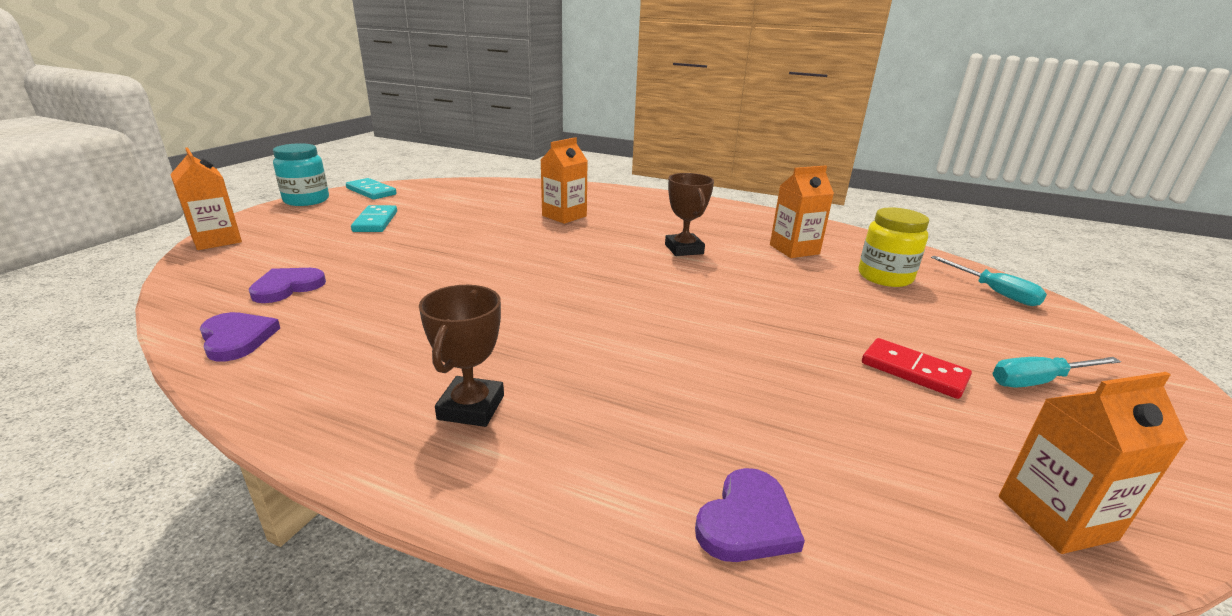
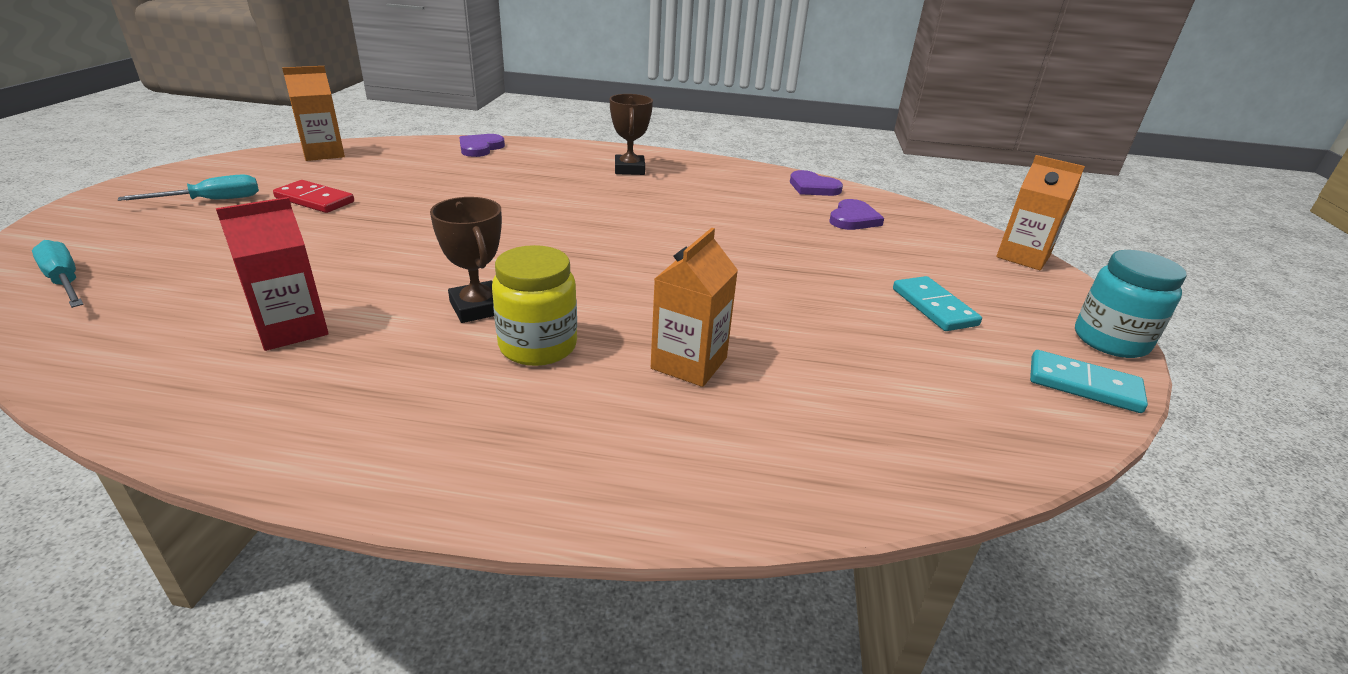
camera: 165 degrees right, 5 degrees up
orange carton [770,166,834,258] -> red carton [216,197,328,351]
yellow jar [858,207,929,287] -> yellow jar moved to [492,245,577,366]

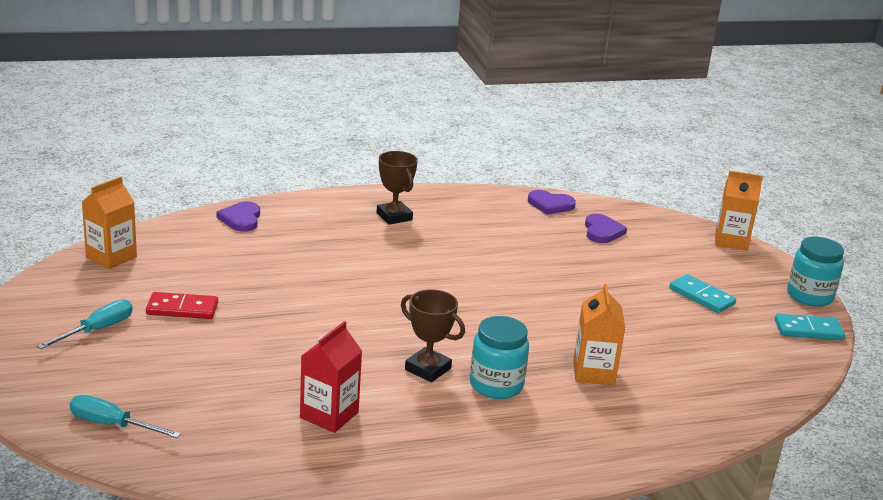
camera: 25 degrees left, 5 degrees down
yellow jar [492,245,577,366] -> turquoise jar [470,316,529,399]

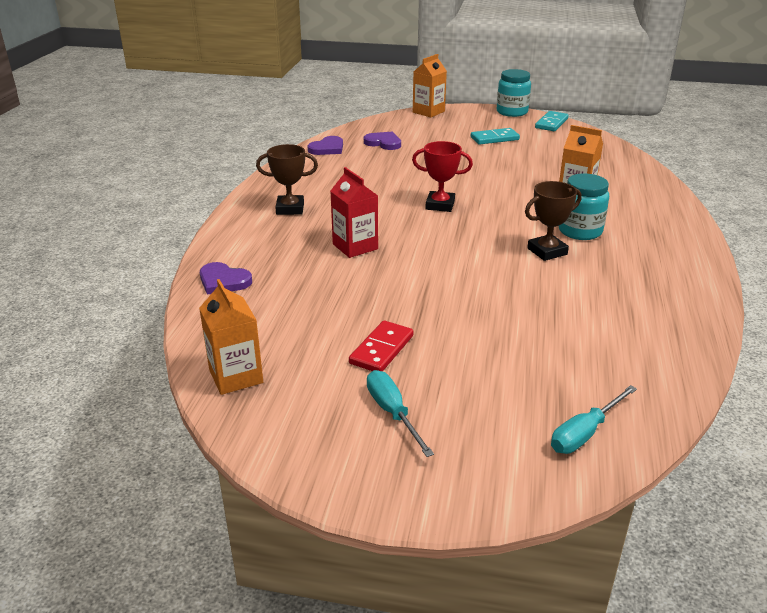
camera: 60 degrees left, 5 degrees up
red carton [300,321,362,433] -> red carton moved to [331,167,378,258]
none -> red trophy [412,141,473,212]

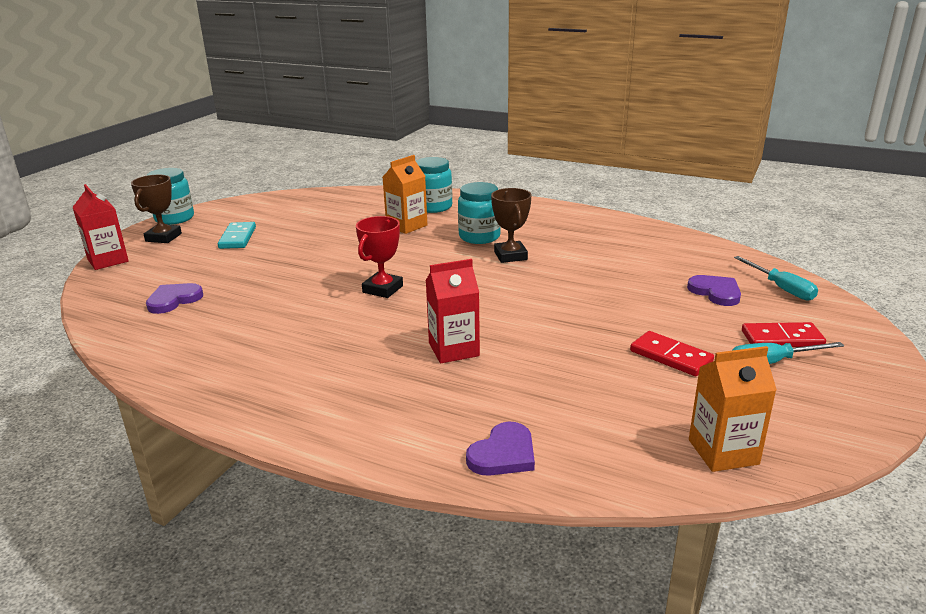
camera: 75 degrees left, 5 degrees down
brown trophy [256,144,318,215] -> brown trophy moved to [131,175,182,243]
purple heart [308,136,343,155] -> purple heart moved to [687,275,741,306]
orange carton [413,54,447,117] -> red carton [72,184,129,270]
turquoise domino [535,111,569,131] -> none
none -> turquoise jar [416,157,452,213]
none -> red domino [742,322,826,347]

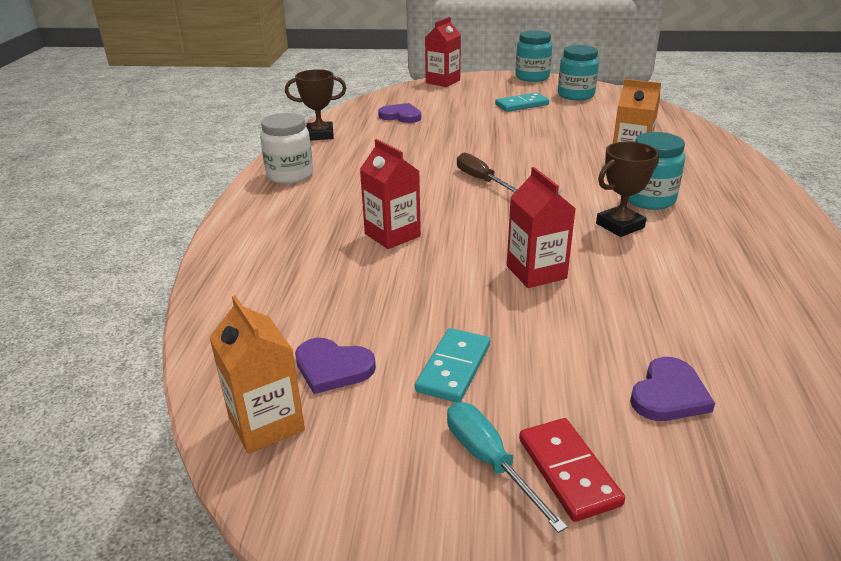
camera: 70 degrees right, 5 degrees up
brown trophy [131,175,182,243] -> brown trophy moved to [285,69,346,141]
red trophy [356,216,403,298] -> brown screwdriver [457,153,518,193]
turquoise jar [416,157,452,213] -> turquoise jar moved to [558,45,599,100]
purple heart [466,422,535,476] -> purple heart moved to [295,338,376,394]
red domino [630,331,714,376] -> turquoise domino [415,328,490,402]
turquoise screwdriver [734,256,818,301] -> none
none -> white jar [260,113,313,184]
none -> red carton [507,167,576,288]

